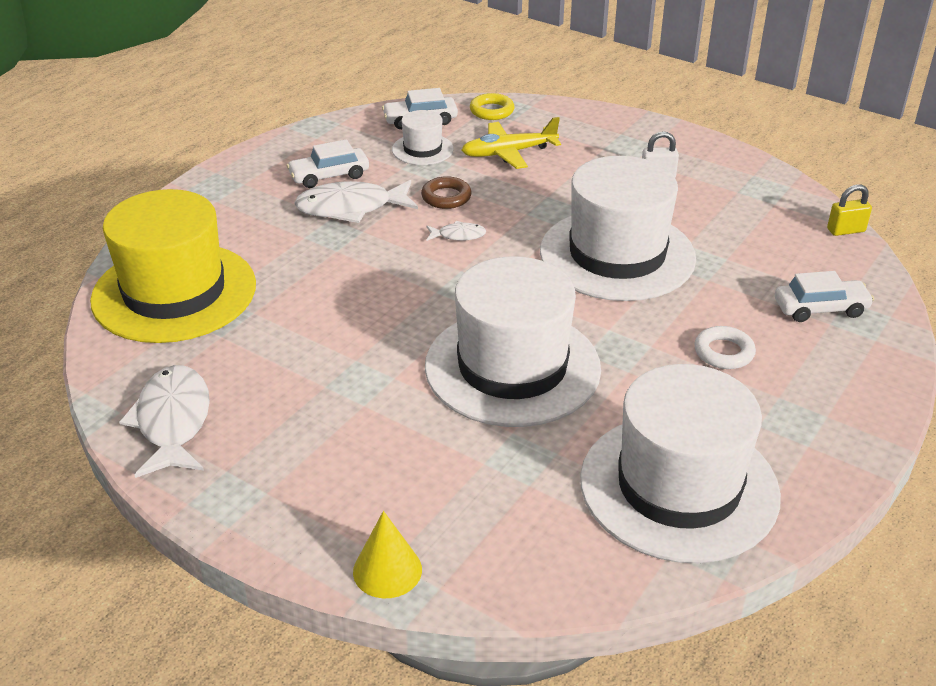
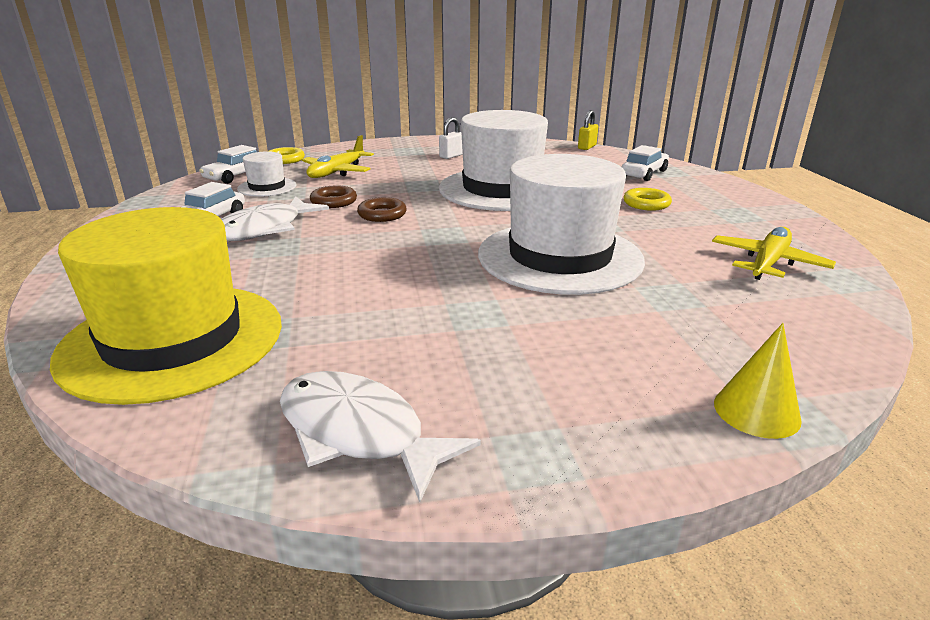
camera: 45 degrees left, 10 degrees down
white fish [426,221,486,241] -> brown ring [357,197,407,222]
white hat [580,364,781,563] -> yellow plane [712,227,836,280]
white ring [694,326,756,369] -> yellow ring [623,188,672,211]

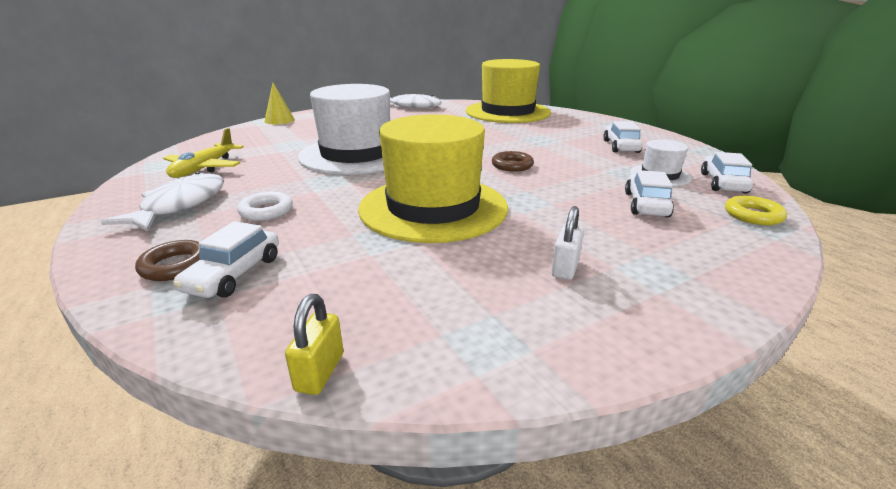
camera: 160 degrees right, 0 degrees up
white fish [221,197,329,241] -> white fish moved to [101,172,224,232]
yellow plane [302,135,374,178] -> white car [625,170,674,217]
brown ring [310,185,357,208] -> brown ring moved to [135,240,200,281]
white hat [439,110,548,211] -> yellow hat [358,114,508,243]
yellow ring [623,188,672,211] -> white ring [237,192,293,221]

